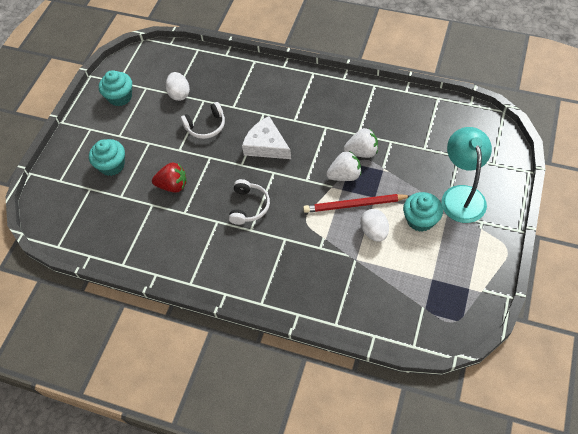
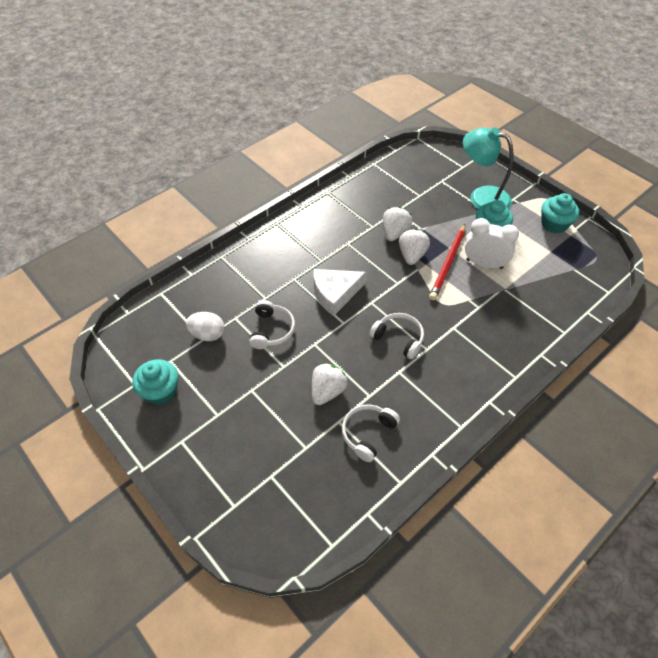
camera: 65 degrees left, 5 degrees down
turquoise cupcake [89,139,125,176] -> turquoise cupcake moved to [541,193,579,233]
red strawberry [152,162,187,193] -> white strawberry [312,363,347,405]
white egg [360,209,389,242] -> white clock [465,218,519,269]
none -> white headphones [342,404,400,462]

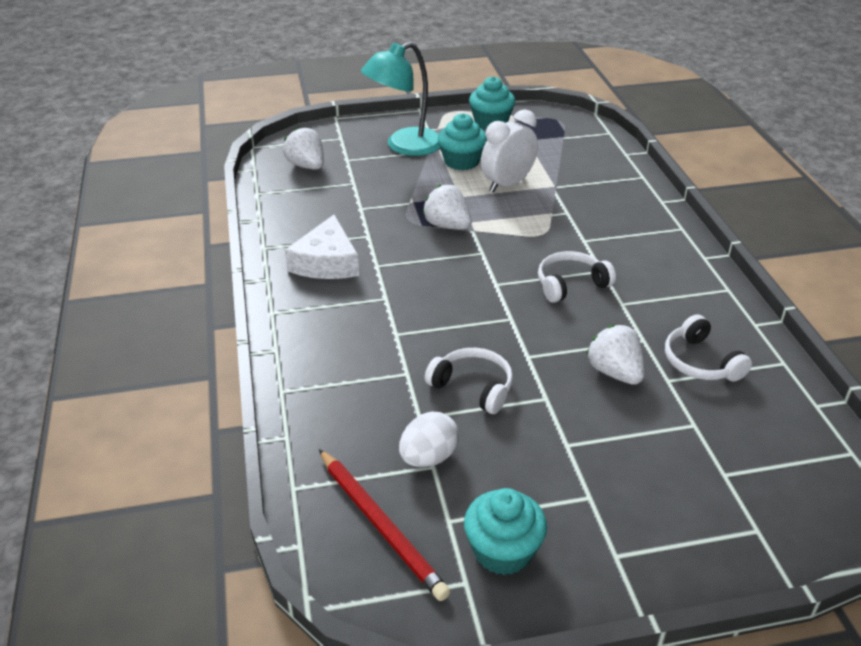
camera: 60 degrees left, 15 degrees down
white cheese [313,269,367,316] -> white cheese moved to [285,215,359,279]
white strawberry [383,207,412,241] -> white strawberry moved to [283,127,324,170]
red pencil [429,224,465,300] -> red pencil moved to [319,449,450,601]

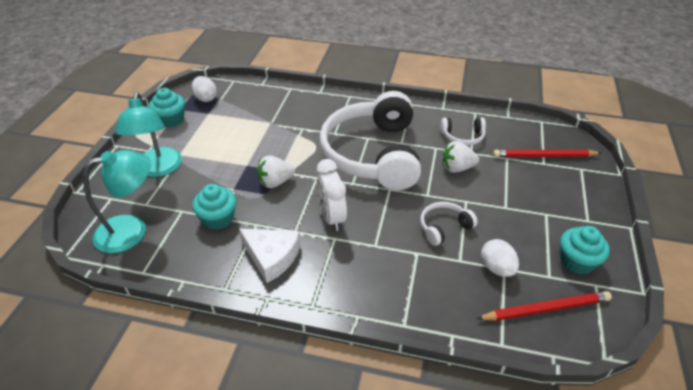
camera: 65 degrees left, 5 degrees up
white strawberry [283,127,324,170] -> turquoise lamp [83,150,151,253]
turquoise cupcake [438,113,487,170] -> turquoise cupcake moved to [192,184,236,230]
white clock [481,109,538,193] -> white clock moved to [317,159,347,231]
white headphones [538,251,616,303] -> white headphones [320,91,421,190], size x2.47
none -> white egg [192,76,217,102]
none -> red pencil [493,150,601,157]

